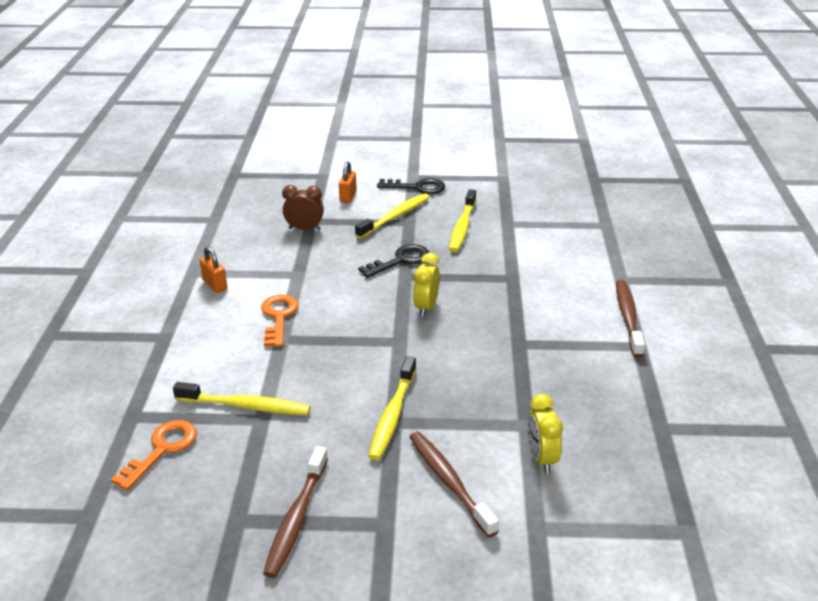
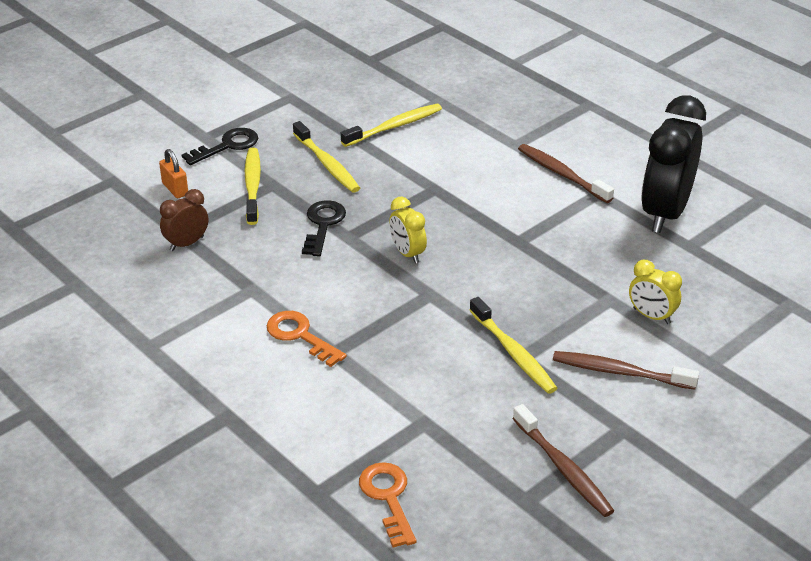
camera: 45 degrees left, 5 degrees up
yellow toothbrush [173,382,311,415] -> yellow toothbrush moved to [341,104,442,147]
orange padlock [199,246,228,293] -> none
none -> black clock [641,95,706,233]

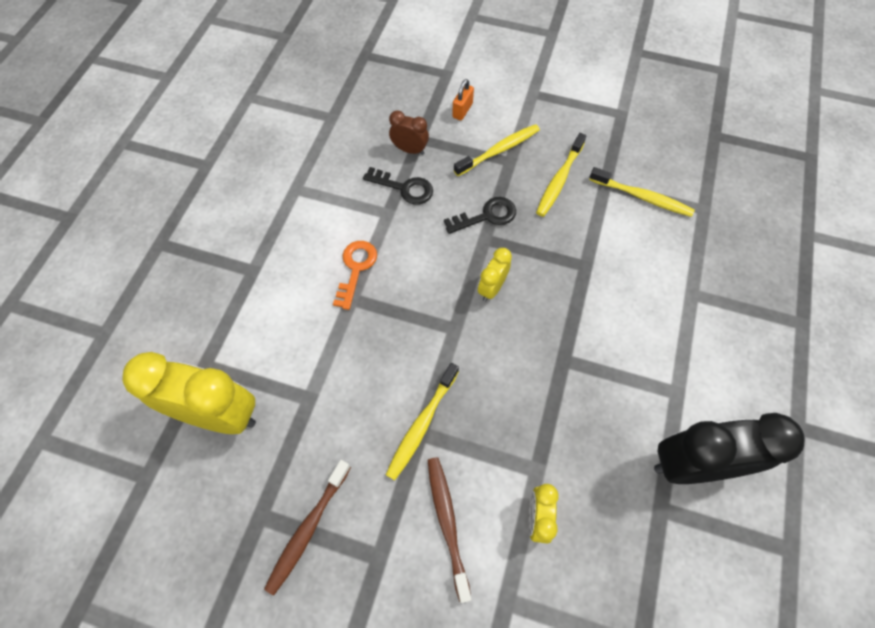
camera: 60 degrees right, 25 degrees up
black key [182,128,258,165] -> black key moved to [363,167,433,205]
orange key [359,462,416,548] -> yellow clock [122,352,256,434]
brown toothbrush [518,144,614,203] -> none

